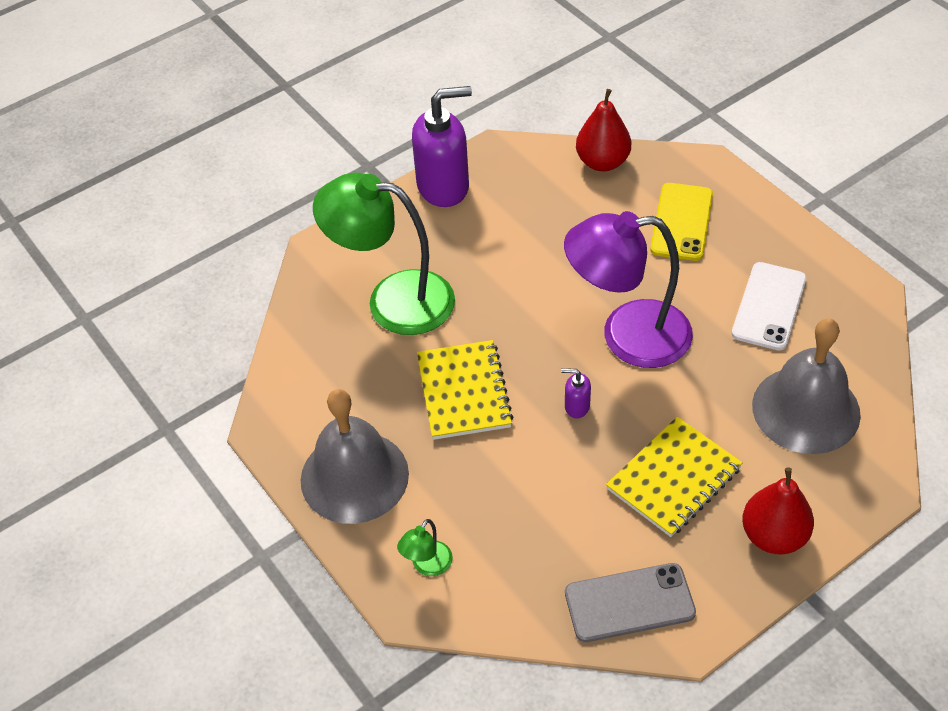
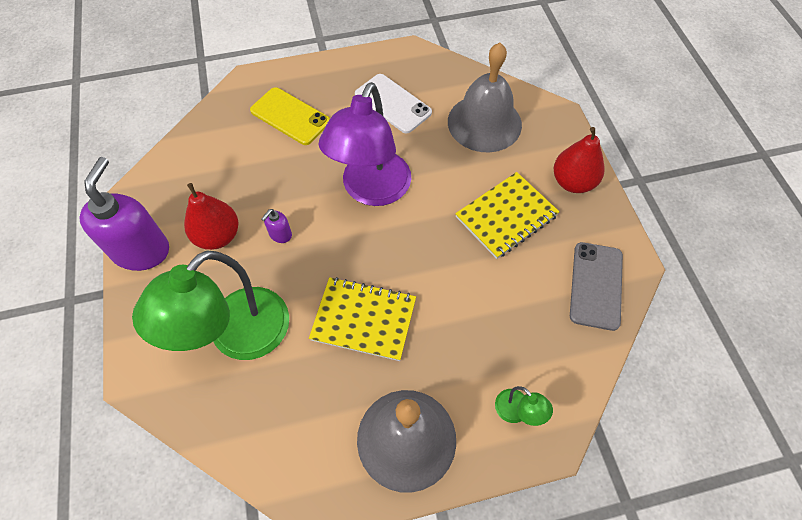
camera: 70 degrees left, 10 degrees up
purple soap dispenser [561,368,591,418] -> purple soap dispenser moved to [261,209,292,243]
red pear [576,89,631,172] -> red pear moved to [184,183,238,250]
yellow notebook [606,417,743,537] -> yellow notebook turned 75 degrees clockwise [455,172,559,259]

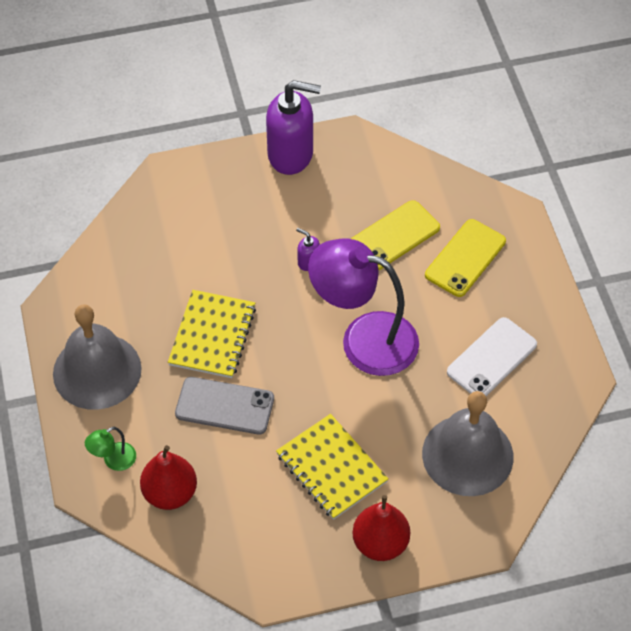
camera: 90 degrees right, 5 degrees down
green lamp [132,250,289,360] -> none
red pear [184,183,238,250] -> red pear moved to [140,445,197,510]
grey phone [570,242,623,331] -> grey phone moved to [175,377,274,435]
none -> yellow phone [351,200,440,270]

